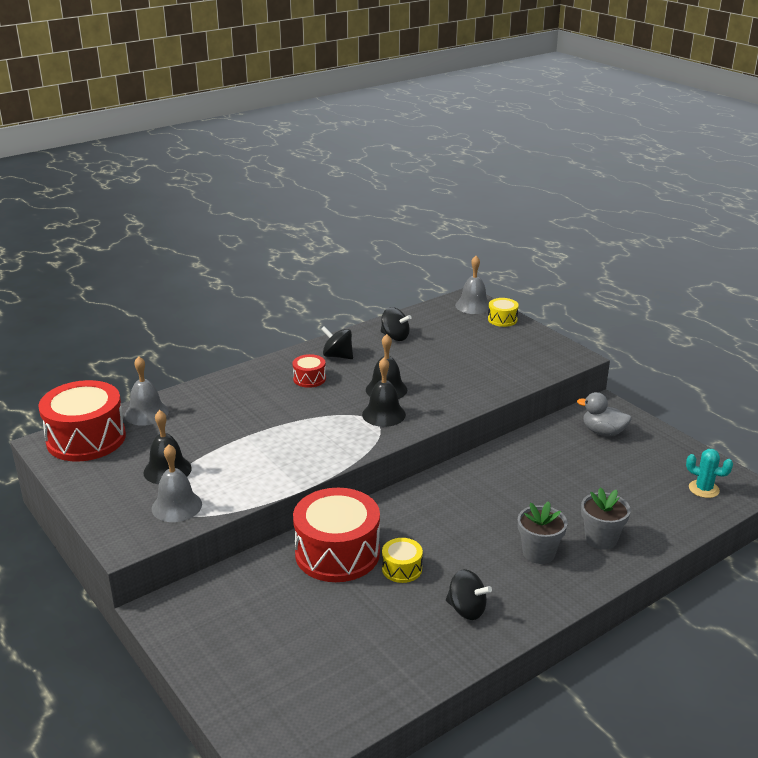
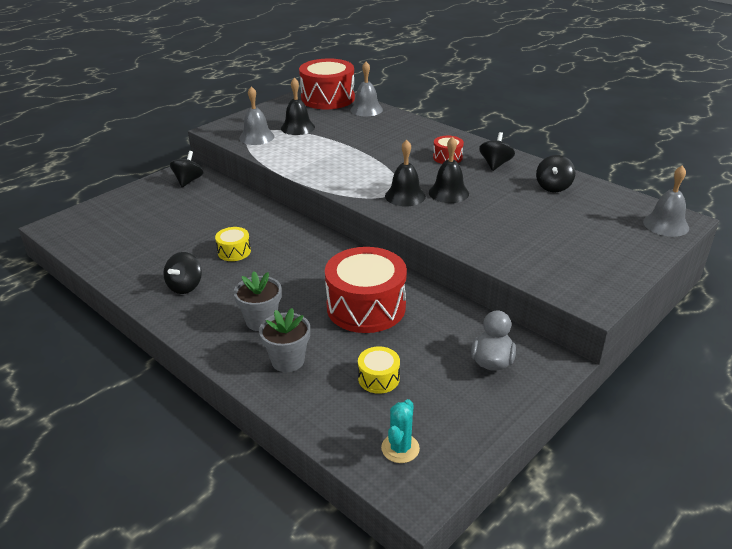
camera: 80 degrees right, 5 degrees up
red drum [293,488,380,582] -> red drum moved to [325,247,407,333]
yellow drum [488,298,519,327] -> yellow drum moved to [358,346,400,394]
none -> black spinning top [170,151,203,187]

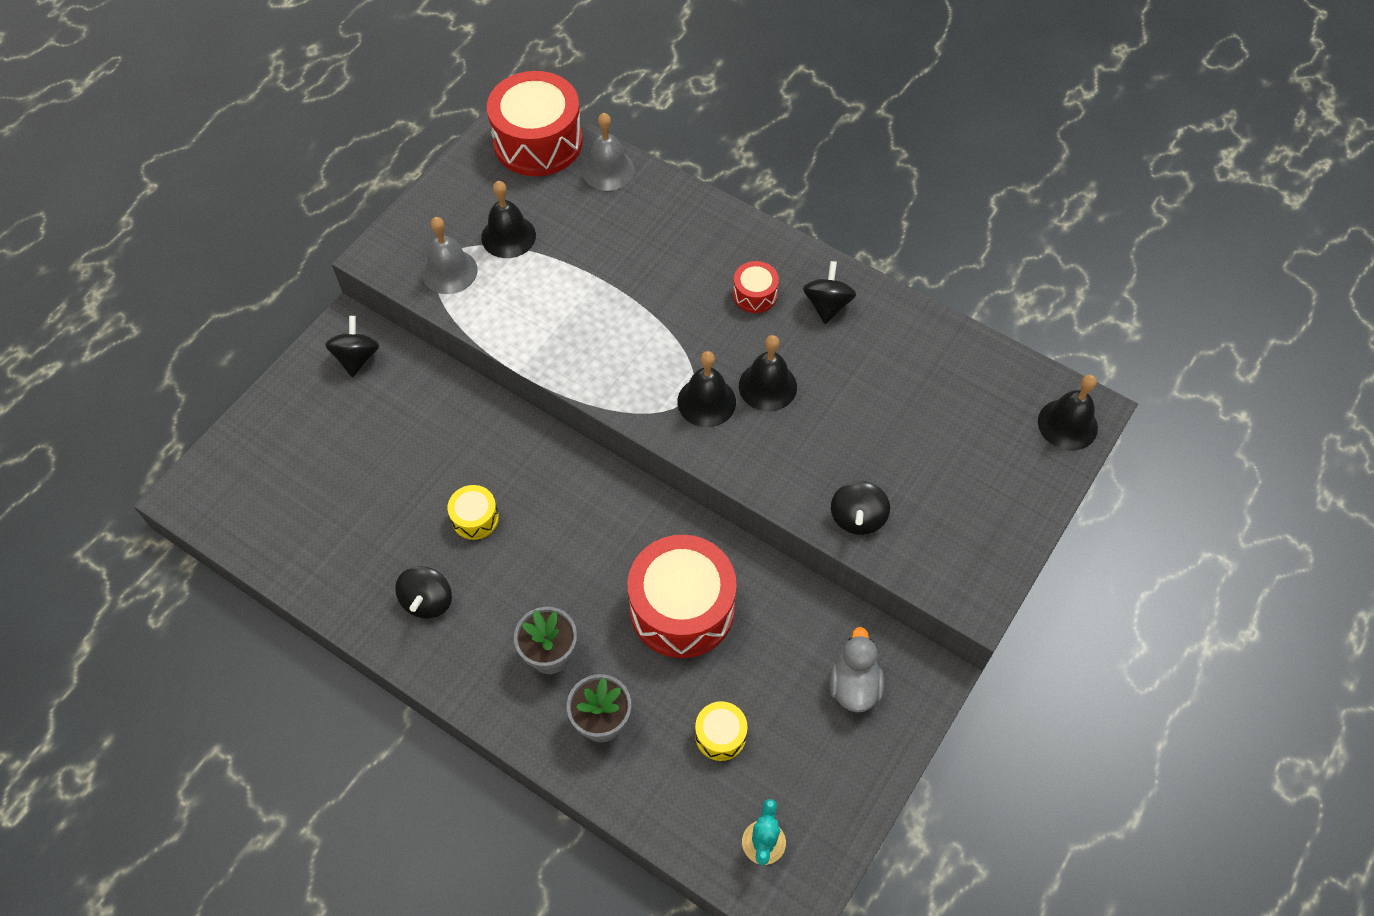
camera: 10 degrees left, 25 degrees up
black spinning top [536,155,575,192] -> black spinning top moved to [831,481,890,535]
grey bell [643,165,689,237] -> black bell [1038,375,1098,450]

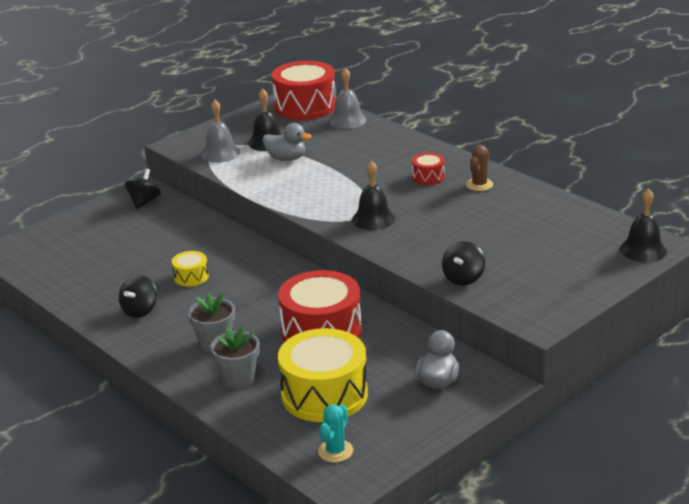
camera: 15 degrees right, 30 degrees down
yellow drum [695,701,747,761] -> yellow drum [278,328,368,422], size x2.15
black bell [739,335,797,411] -> none
black spinning top [803,261,856,324] -> brown cactus [466,145,493,191]
none -> grey duck [262,123,312,161]

